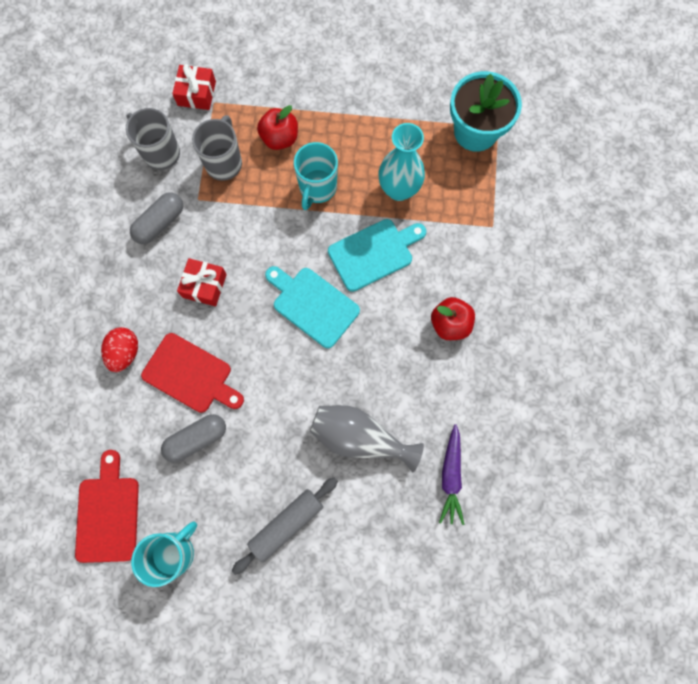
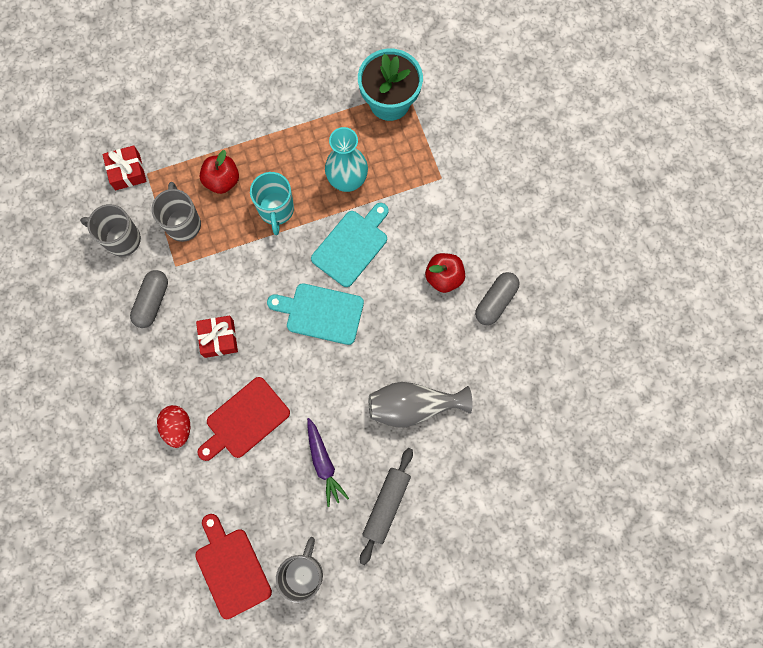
camera: 25 degrees left, 0 degrees up
turquoise mug [131,521,197,587] -> grey mug [276,537,323,603]
red cutting board [141,333,244,413] -> red cutting board turned 135 degrees clockwise [197,377,290,461]
grey capsule [161,414,226,463] -> grey capsule moved to [475,272,520,325]
purple carrot [439,424,464,525] -> purple carrot moved to [307,418,349,507]

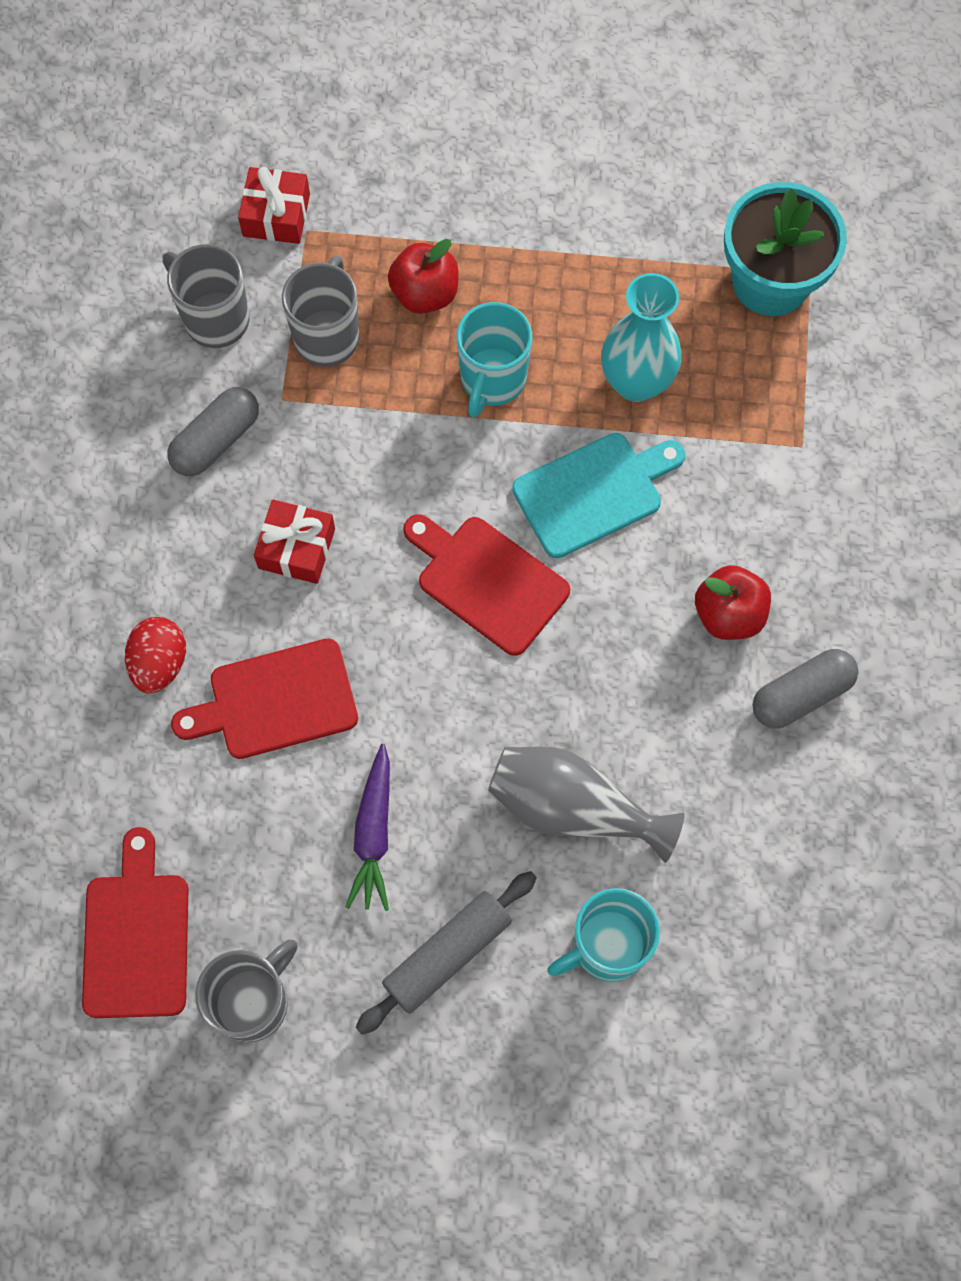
camera: 25 degrees right, 5 degrees down
turquoise cutting board [267,283,364,345] -> red cutting board [403,514,570,656]
none -> turquoise mug [547,888,660,982]

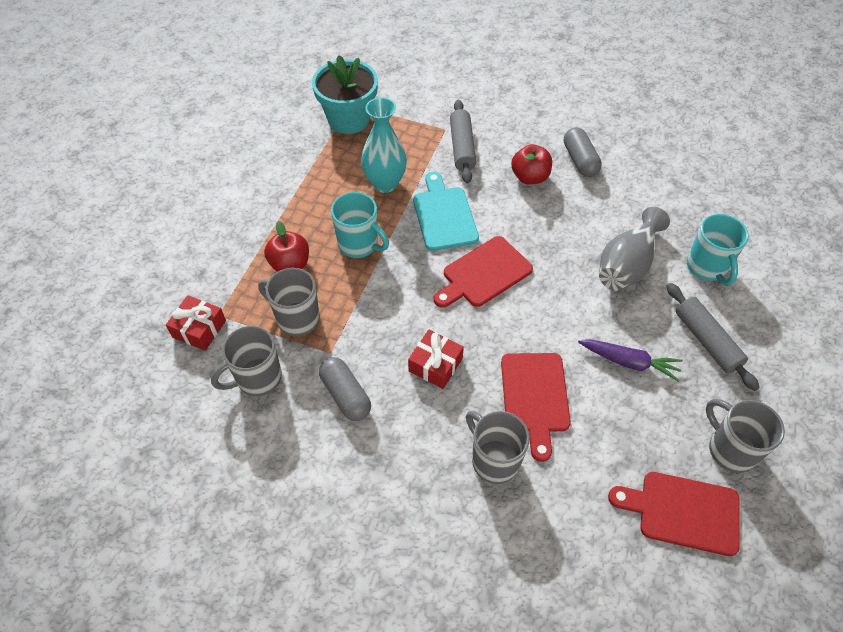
camera: 75 degrees left, 15 degrees down
red egg [125,617,186,693] -> grey mug [466,411,530,484]
none -> grey rolling pin [450,100,476,184]

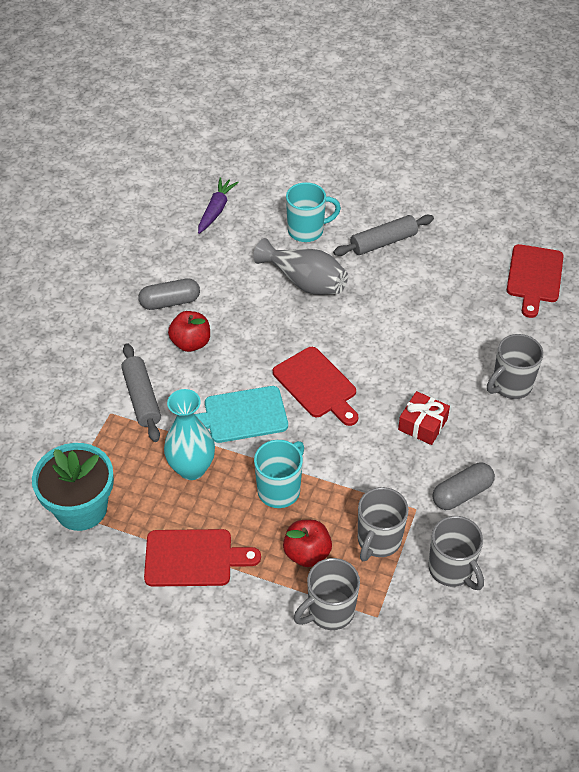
camera: 90 degrees left, 5 degrees down
red gift [166,295,226,351] -> none
grey rolling pin [450,100,476,184] -> grey rolling pin turned 75 degrees clockwise [121,343,161,442]
red cutting board [501,353,571,462] -> red cutting board moved to [144,529,261,587]
purple carrot [578,339,683,382] -> purple carrot moved to [198,177,239,234]
grey mug [706,399,785,473] -> grey mug moved to [294,558,360,630]

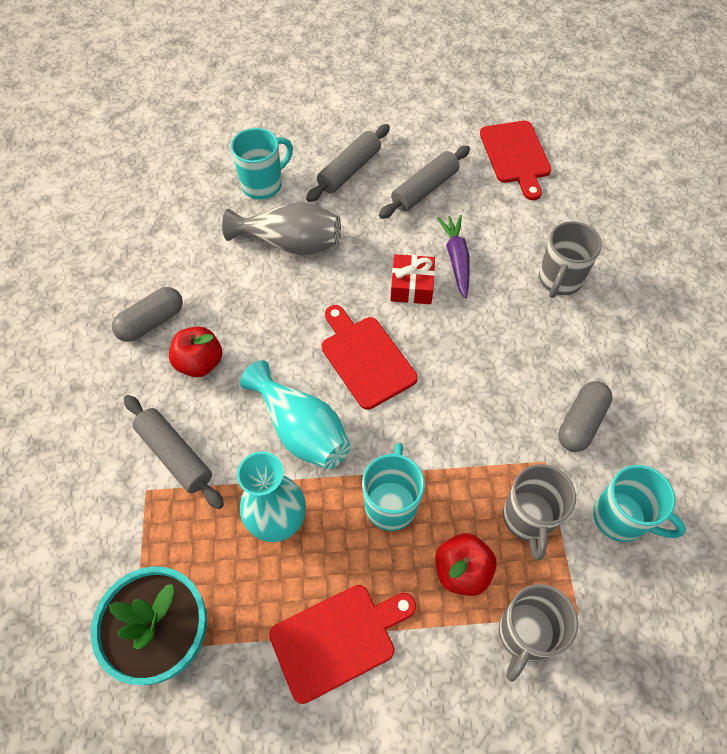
camera: 25 degrees left, 10 degrees up
turquoise cutting board [195,386,288,443] -> turquoise vase [240,360,350,469]
purple carrot [198,177,239,234] -> purple carrot moved to [437,215,470,298]
red cutting board [273,347,358,426] -> red cutting board turned 150 degrees counterclockwise [321,305,418,410]
red gift [398,391,450,445] -> red gift moved to [390,254,435,304]
grey mug [428,516,484,590] -> turquoise mug [593,465,686,542]
none -> grey rolling pin [379,146,470,219]

